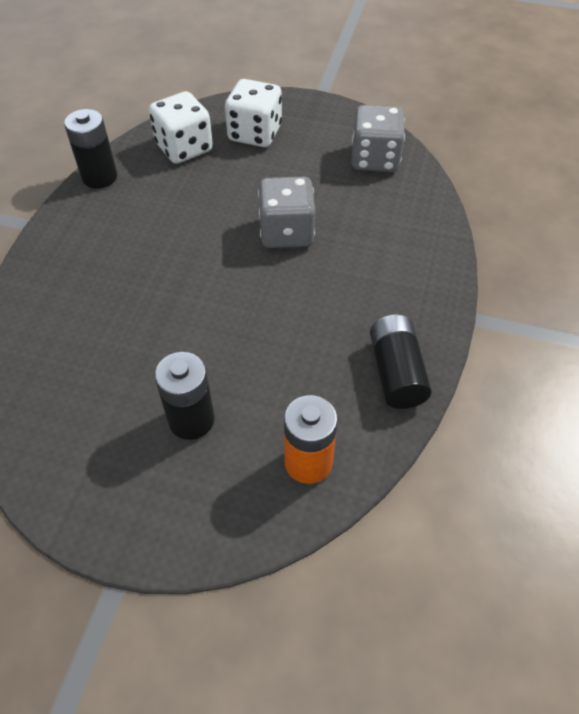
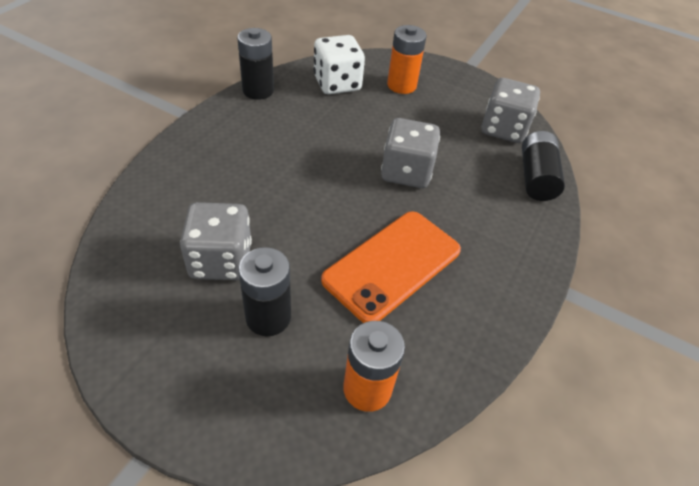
camera: 10 degrees right, 5 degrees down
white dice [225,79,282,147] -> orange battery [387,25,427,94]
black battery [370,314,432,409] -> black battery moved to [522,131,565,201]
none -> grey dice [180,202,252,280]
none -> orange phone [321,211,461,323]

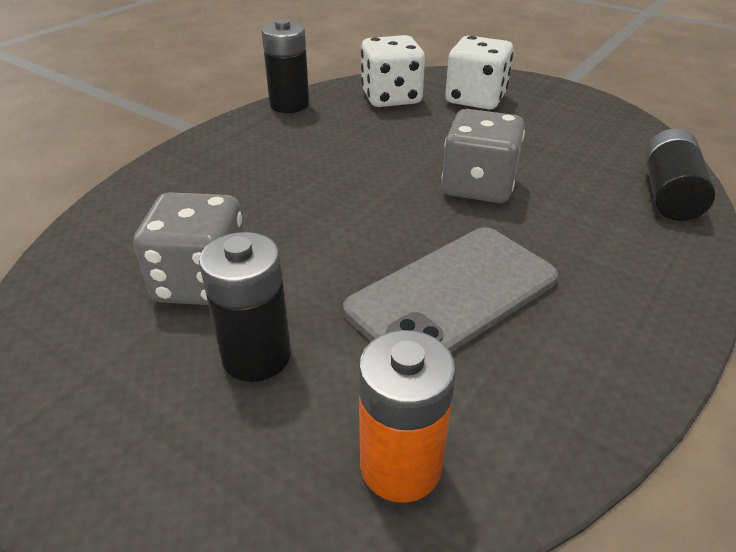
camera: 10 degrees right, 10 degrees down
orange phone [321,211,461,323] -> grey phone [343,227,558,353]
orange battery [387,25,427,94] -> white dice [445,36,513,109]
grey dice [481,78,540,143] -> none

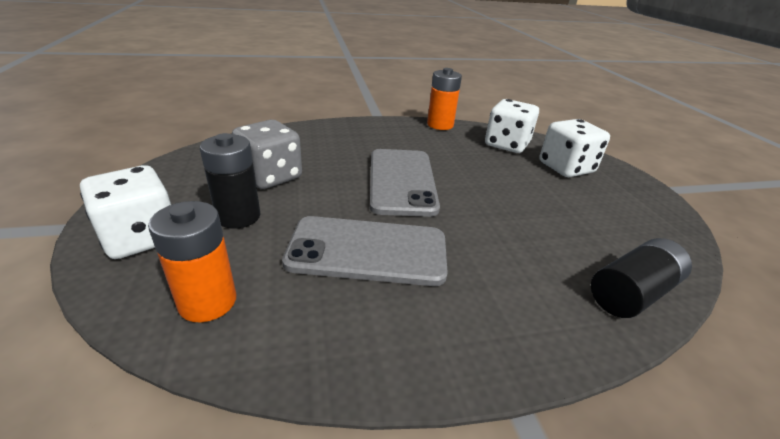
camera: 40 degrees right, 5 degrees down
black battery [261,19,310,113] -> orange battery [427,68,462,130]
grey dice [442,109,525,203] -> none
none -> white dice [80,165,171,259]
none -> grey phone [370,149,440,217]

